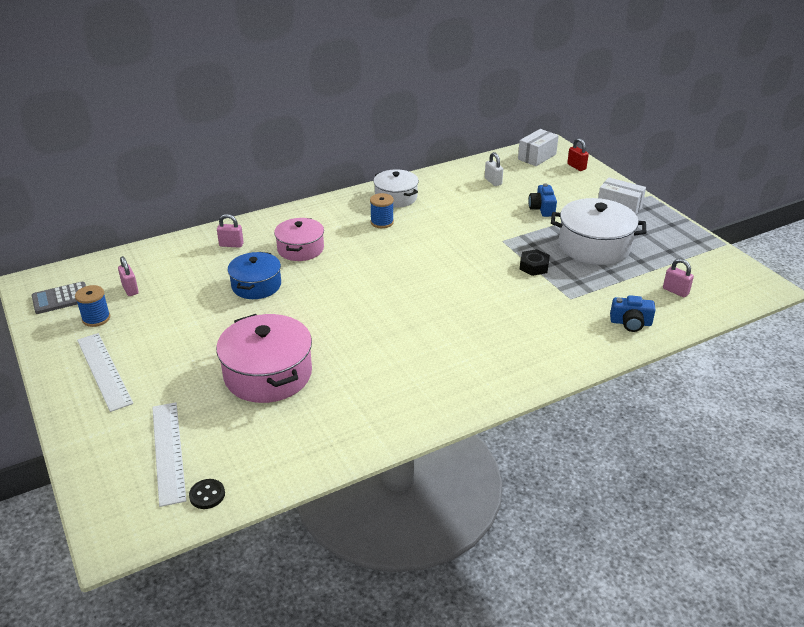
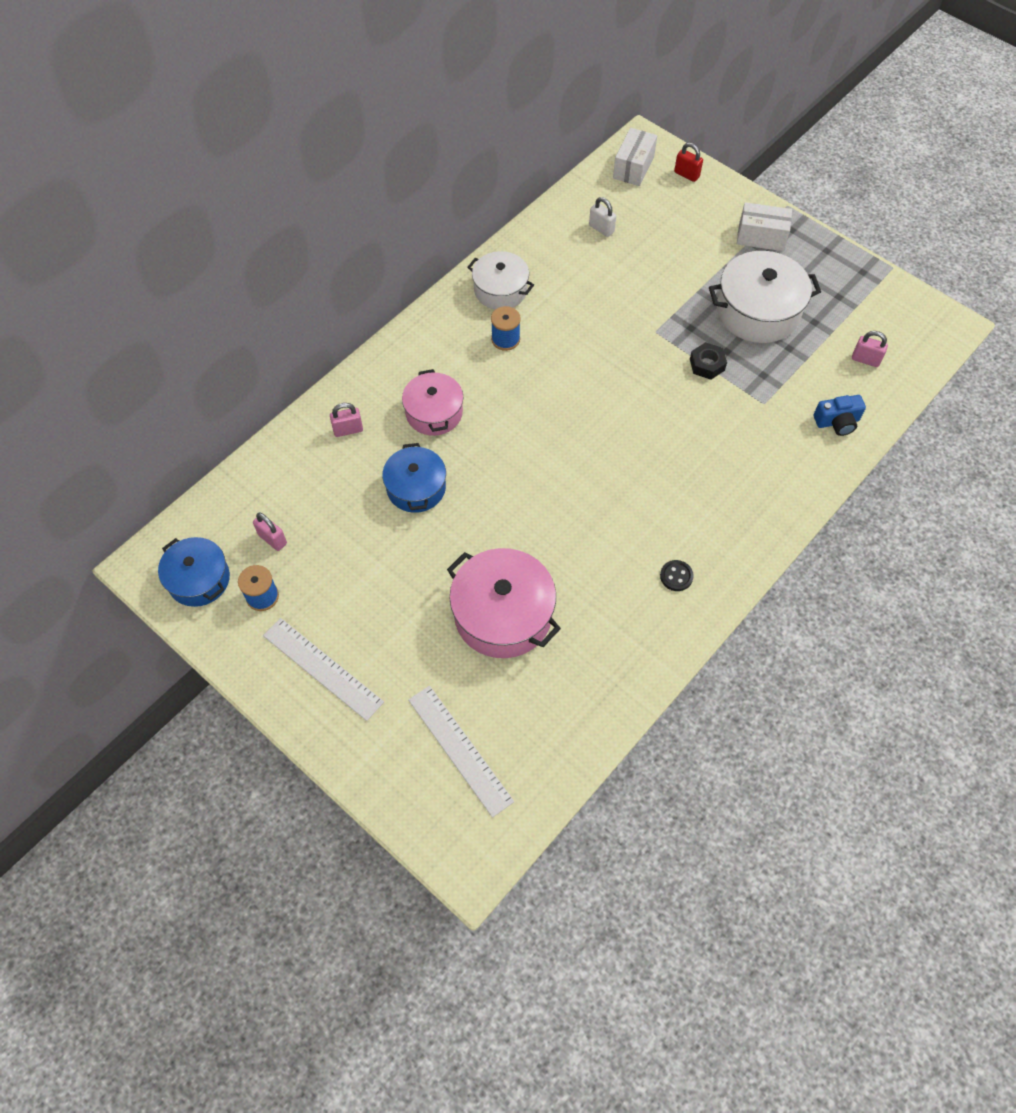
camera: 20 degrees left, 25 degrees up
grey calculator [32,282,86,314] -> blue pot [158,537,230,607]
black button [189,479,225,509] -> black button moved to [660,560,694,591]
blue camera [529,183,557,217] -> none

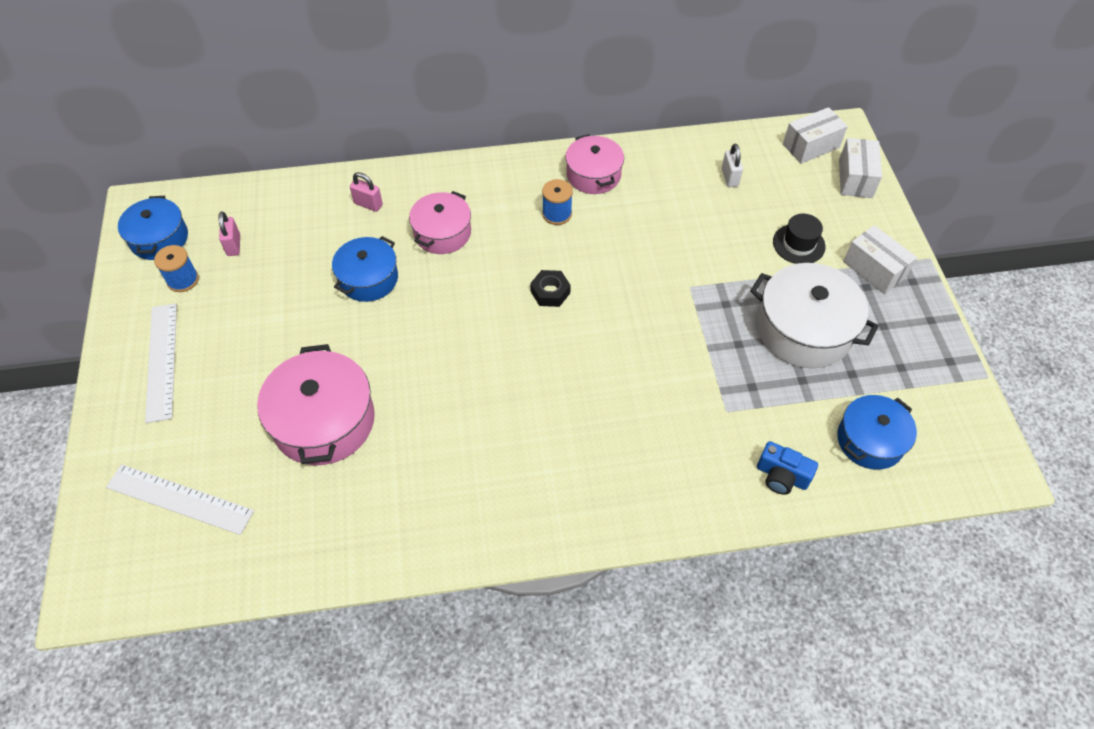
camera: 40 degrees right, 5 degrees down
white ruler [408,686,514,818] -> white ruler turned 75 degrees counterclockwise [106,464,254,535]
white pot [467,251,534,310] -> pink pot [565,134,624,194]
black button [660,560,694,591] -> none
red padlock [674,143,703,182] -> white box [839,138,882,198]
black nut [690,342,727,380] -> black nut moved to [530,270,571,307]
pink padlock [852,331,888,367] -> blue pot [837,395,917,470]
none -> black hat [773,214,826,264]

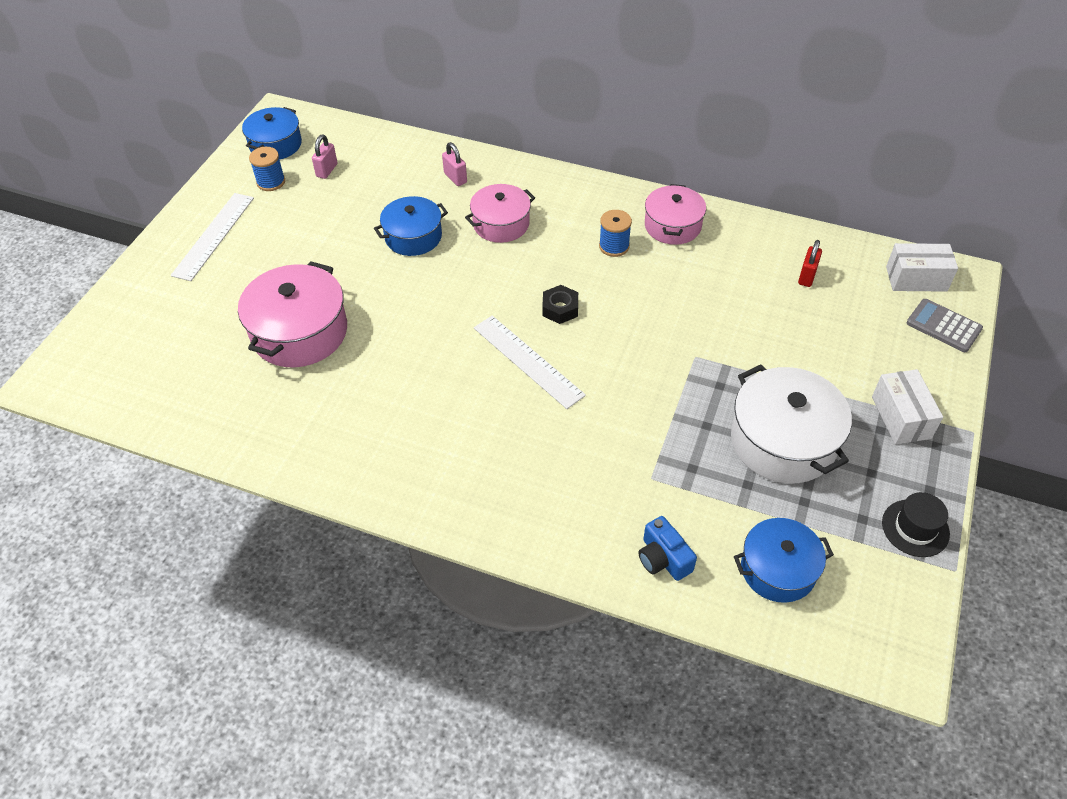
camera: 30 degrees right, 5 degrees down
white ruler [106,464,254,535] -> white ruler moved to [474,316,586,409]
white padlock [722,143,743,187] -> red padlock [798,240,822,287]
black hat [773,214,826,264] -> black hat moved to [882,492,950,557]
white box [839,138,882,198] -> grey calculator [906,299,983,352]

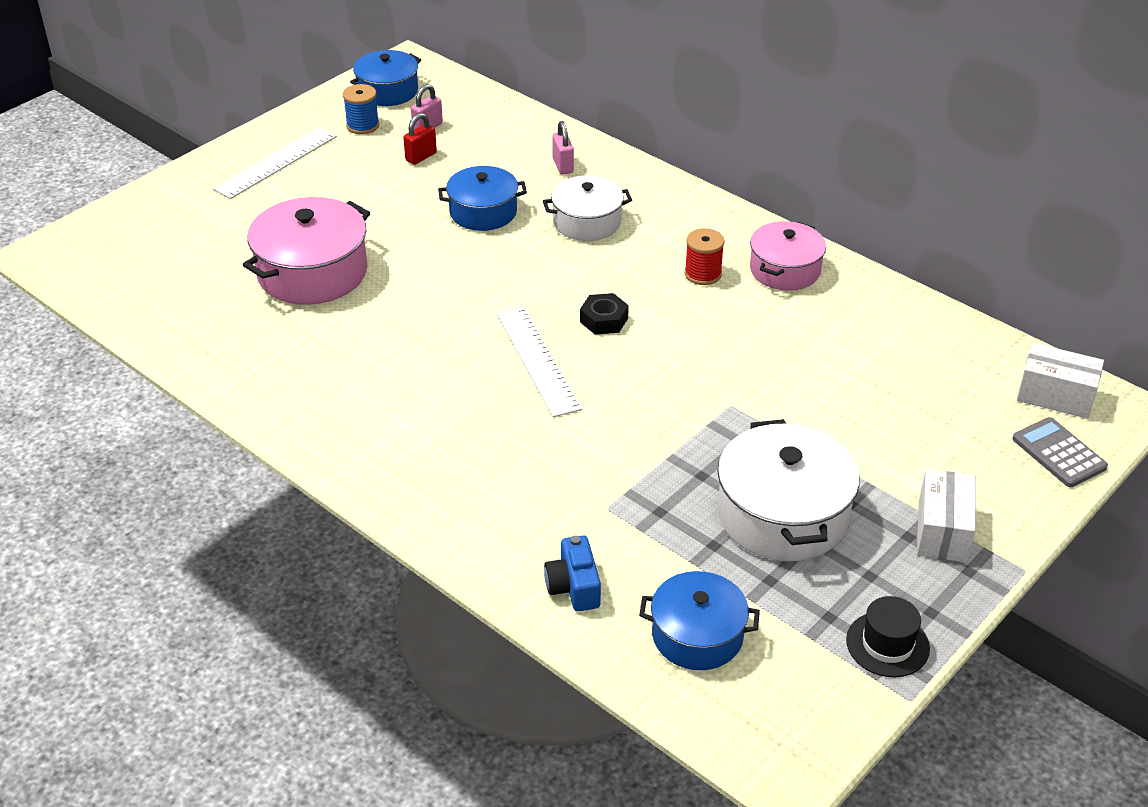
camera: 20 degrees right, 10 degrees down
pink pot [465,184,535,243] -> white pot [543,175,632,241]
blue spool [599,210,632,257] -> red spool [684,228,725,285]
red padlock [798,240,822,287] -> red padlock moved to [403,113,437,165]

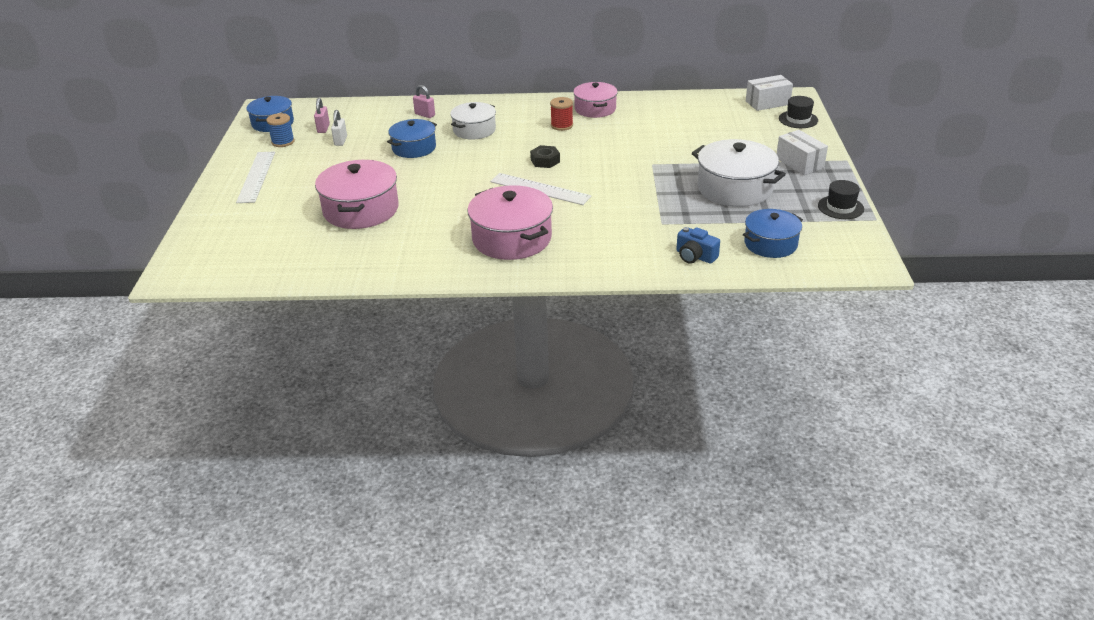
camera: 40 degrees left, 5 degrees down
red padlock [403,113,437,165] -> white padlock [331,110,347,146]
grey calculator [1012,417,1108,487] -> black hat [779,96,818,128]
none -> pink pot [467,185,553,260]

